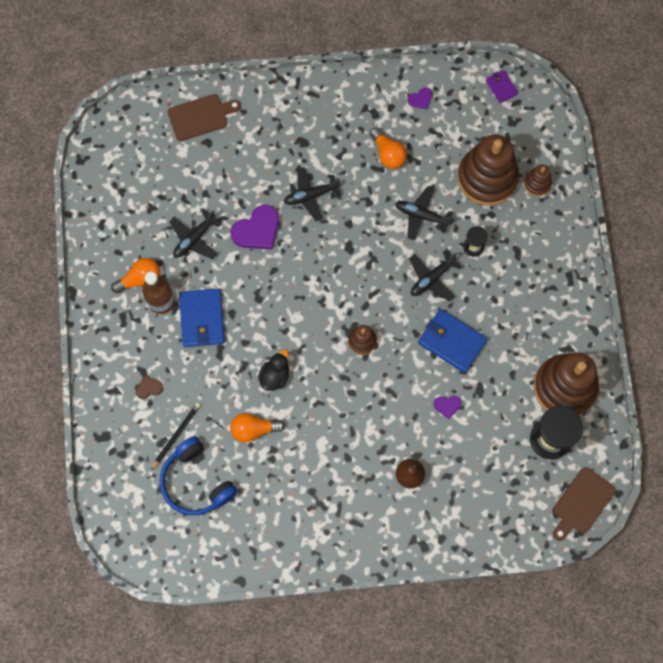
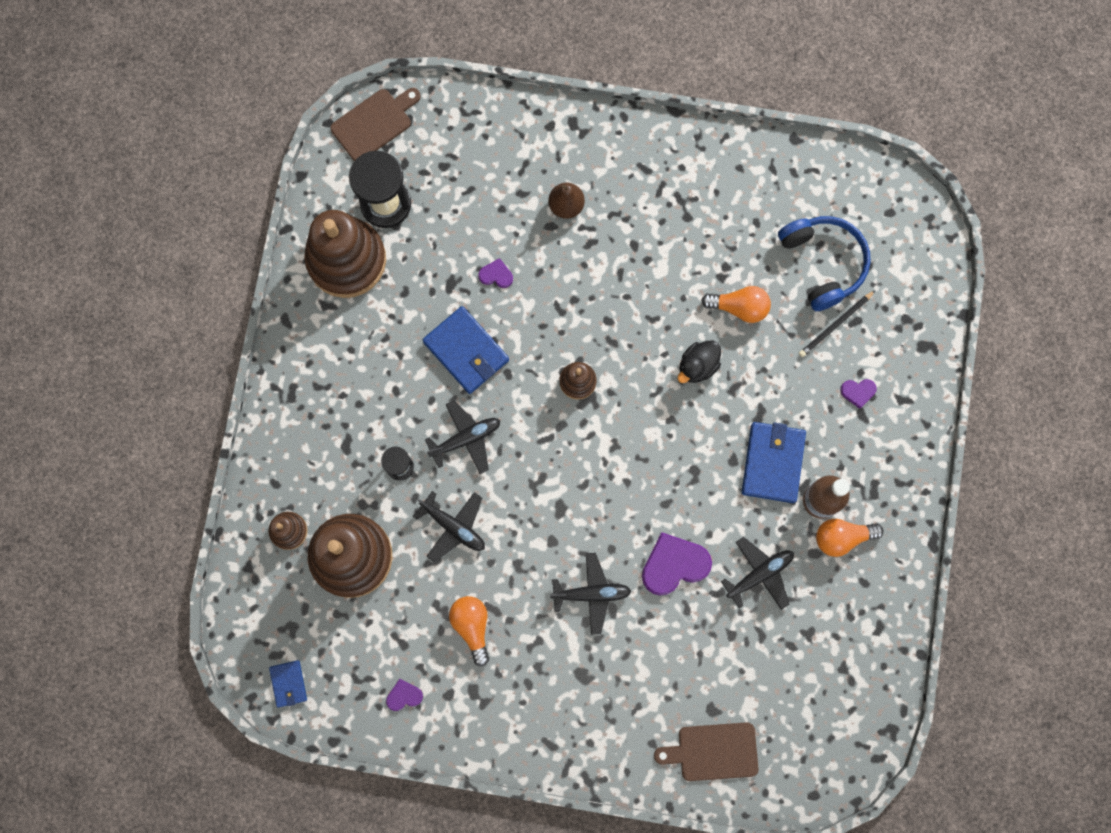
camera: 165 degrees left, 5 degrees up
brown heart [136,375,163,399] -> purple heart [840,379,877,409]
purple wallet [486,70,518,103] -> blue wallet [269,660,307,708]

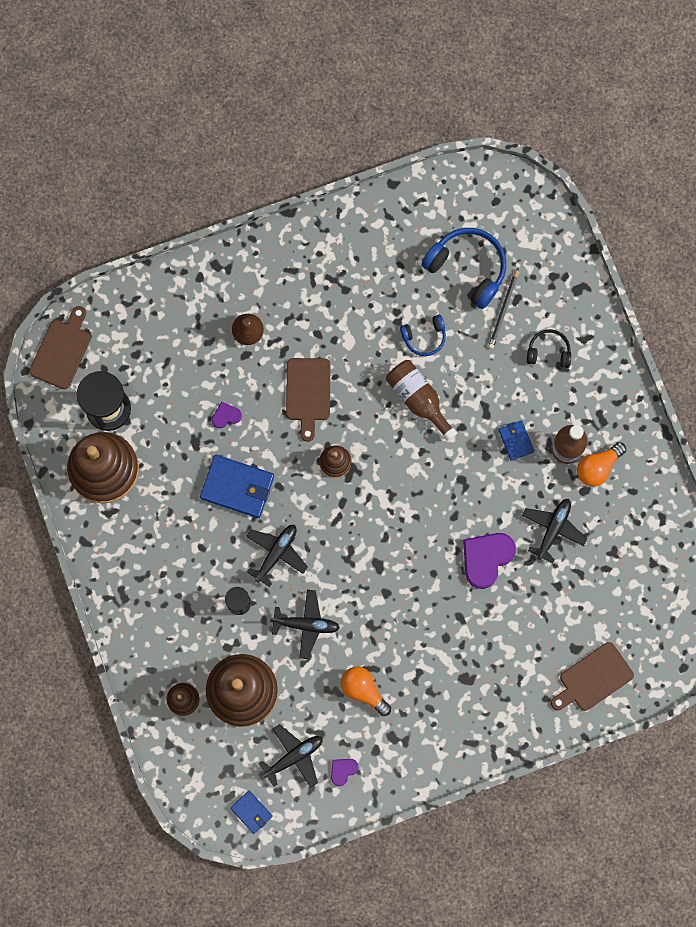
camera: 30 degrees left, 0 degrees up
black plane [550,553,631,635] -> black plane moved to [259,724,323,788]
black duck [678,340,721,383] -> brown bottle [386,360,457,441]
orange light bulb [701,286,771,323] -> blue headphones [400,315,446,356]
blue wallet [742,422,806,503] -> blue wallet [499,420,534,461], size x0.54
purple heart [840,379,877,409] -> black headphones [527,329,571,368]
none -> brown cutting board [286,358,330,442]

